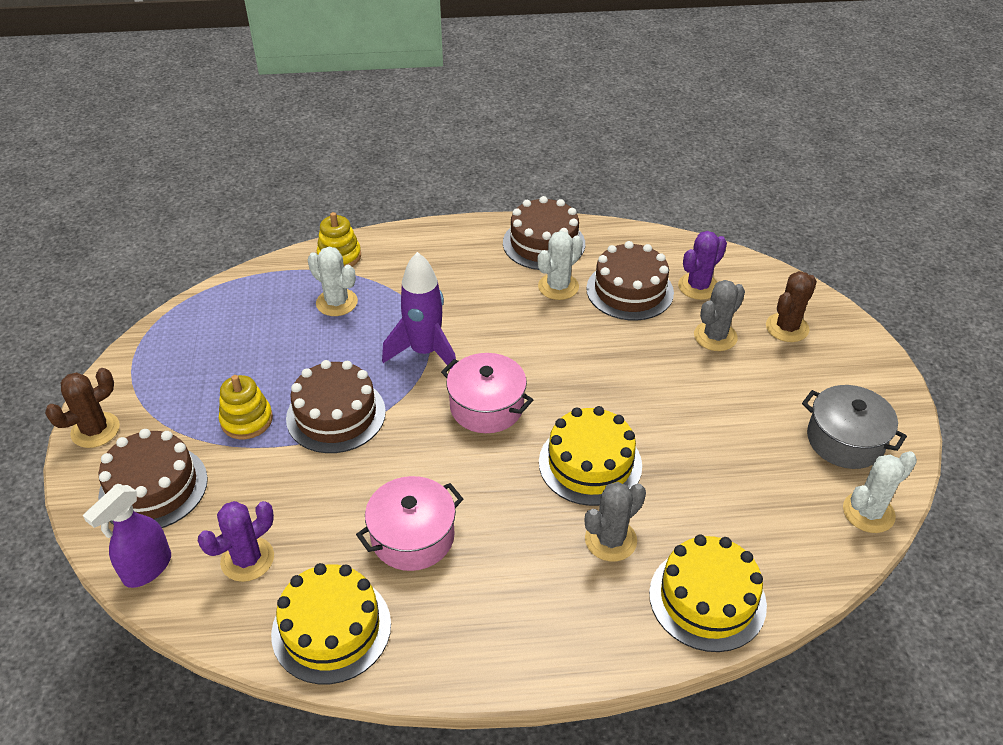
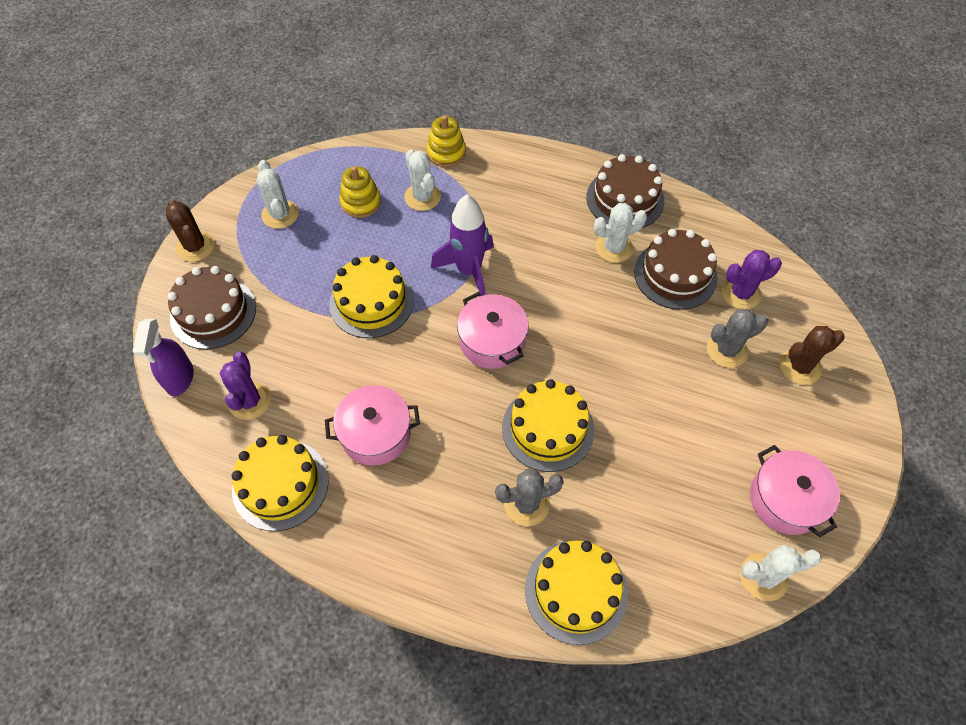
camera: 25 degrees right, 15 degrees up
brown cactus [45,368,120,448] -> brown cactus turned 75 degrees clockwise [166,200,214,262]
purple spray bottle [83,485,171,588] -> purple spray bottle turned 60 degrees counterclockwise [132,319,194,396]
purple cactus [198,501,274,582] -> purple cactus turned 75 degrees counterclockwise [220,352,271,420]
yellow stacking toy [219,375,273,439] -> yellow stacking toy moved to [339,166,381,218]
brown cake [286,360,386,453] -> yellow cake [329,255,414,338]
grey pot [802,385,907,469] -> pink pot [750,445,840,537]
none -> white cactus [257,160,299,229]

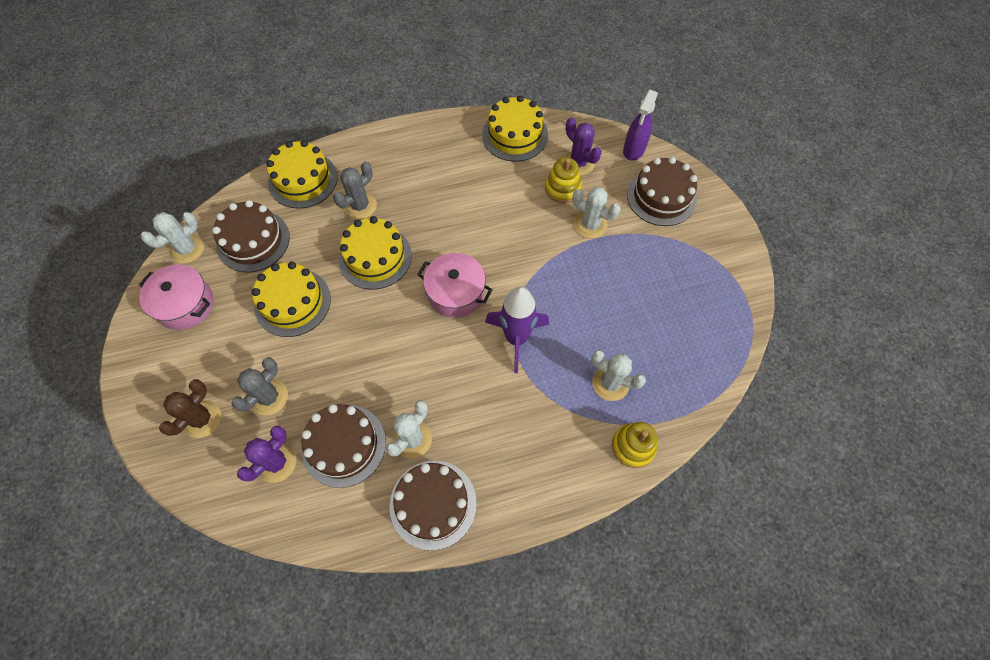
camera: 145 degrees right, 5 degrees up
purple spray bottle [132,319,194,396] -> purple spray bottle turned 120 degrees counterclockwise [623,90,658,160]
brown cactus [166,200,214,262] -> none
white cactus [257,160,299,229] -> white cactus moved to [572,187,621,239]
pink pot [325,385,420,466] -> none
yellow cake [329,255,414,338] -> yellow cake moved to [252,262,331,337]
yellow stacking toy [339,166,381,218] -> yellow stacking toy moved to [545,157,582,203]
none -> brown cake [212,200,290,272]

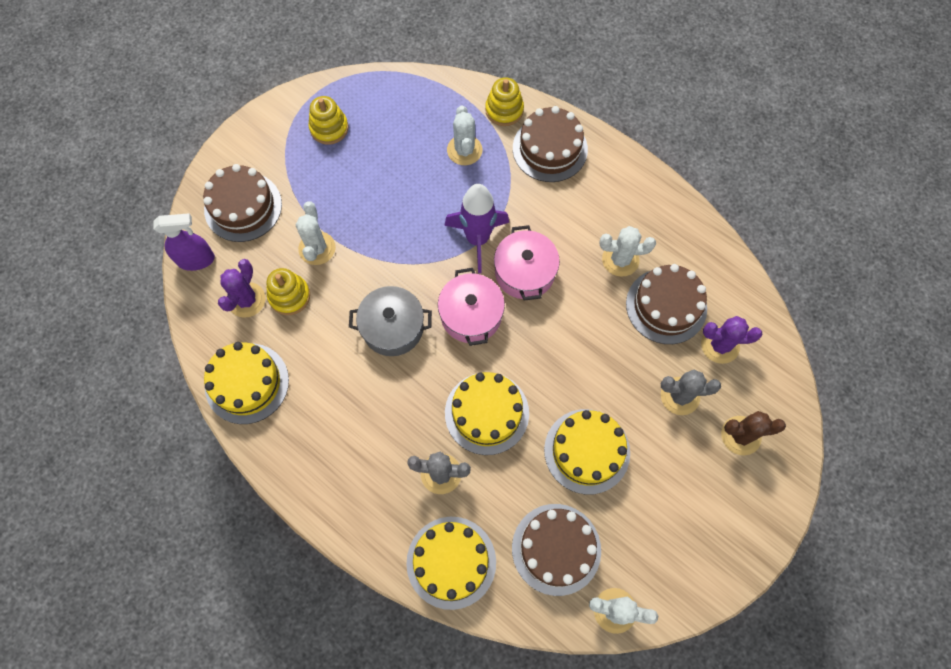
camera: 125 degrees left, 5 degrees up
pink pot [139,264,213,330] -> pink pot moved to [494,225,560,301]
brown cake [389,461,477,550] -> brown cake moved to [513,106,588,182]
none -> yellow stacking toy [308,96,348,145]
none -> grey pot [349,286,432,356]

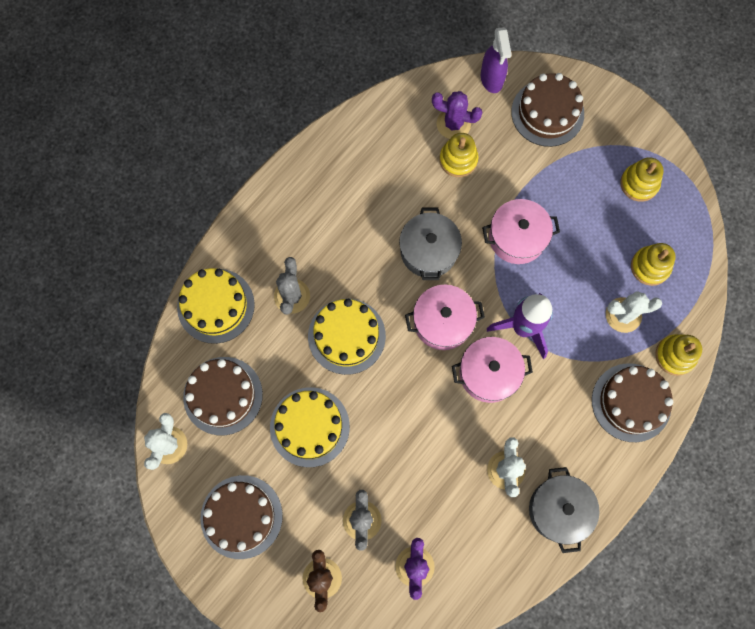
camera: 90 degrees right, 5 degrees up
yellow cake [204,342,289,424] -> none
white cactus [296,201,336,265] -> none
brown cake [626,264,707,344] -> brown cake moved to [200,475,283,559]
none -> pink pot [482,199,560,264]
none -> grey pot [529,467,600,553]
none -> yellow stacking toy [631,243,676,286]

